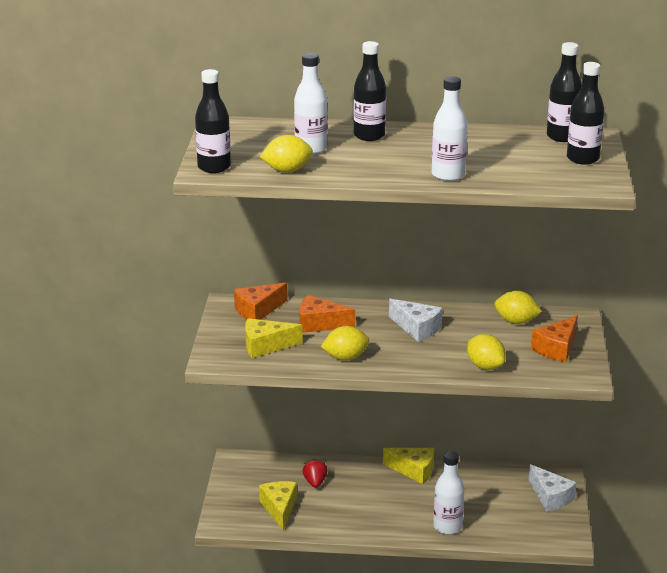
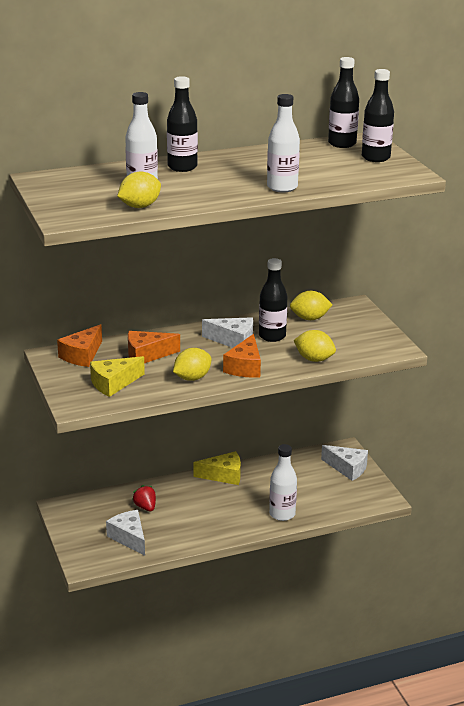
camera: 25 degrees left, 0 degrees up
black bottle [195,69,231,173] -> black bottle moved to [259,258,287,342]
yellow cheese [259,481,297,530] -> white cheese [106,510,145,556]
orange cheese [531,316,578,362] -> orange cheese moved to [223,334,261,378]

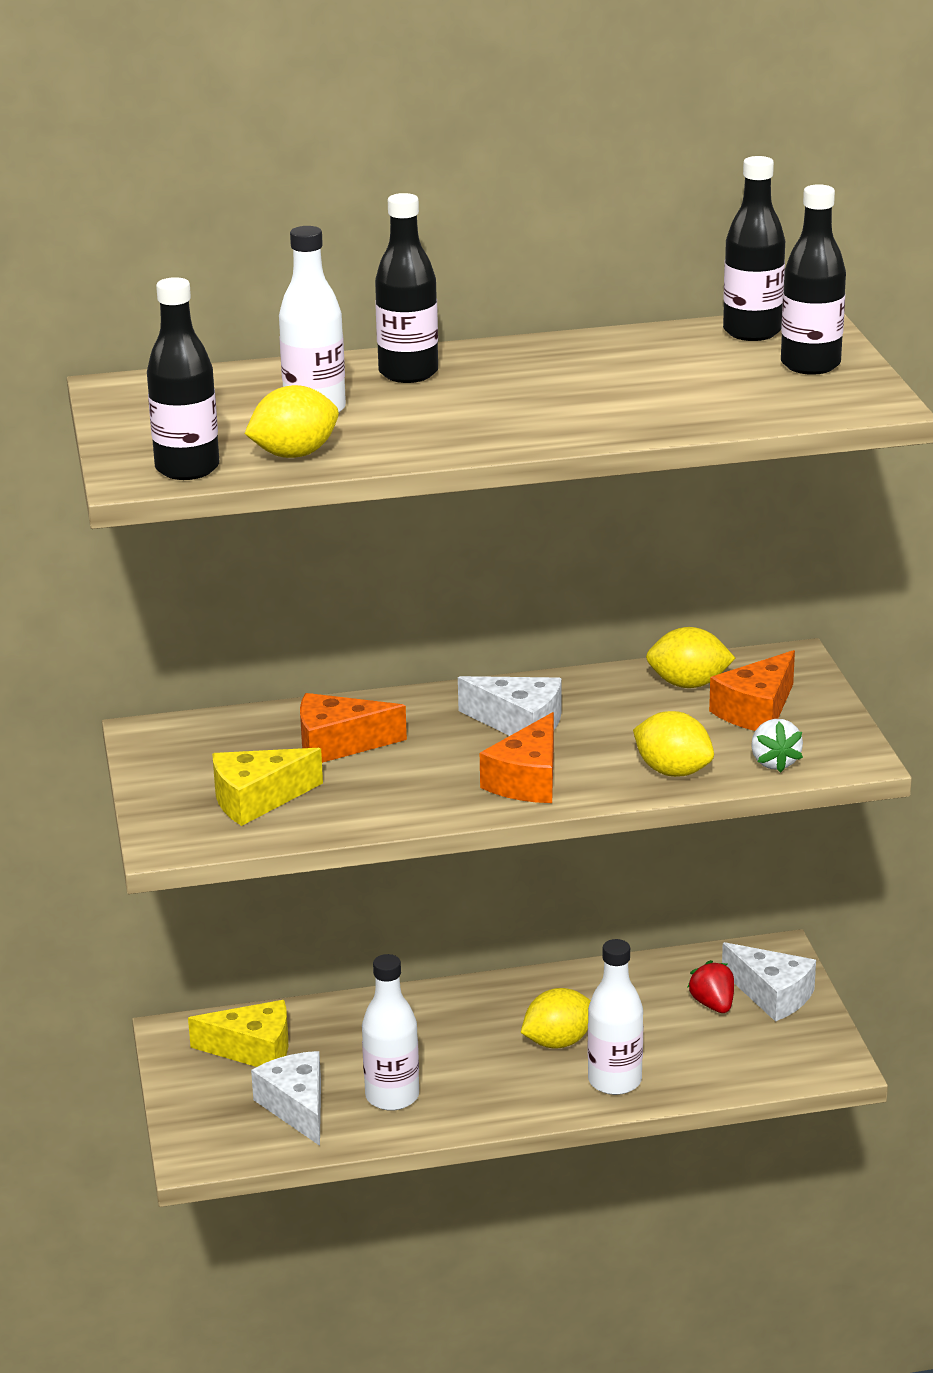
camera: 10 degrees right, 0 degrees up
orange cheese [57,324,102,367] -> orange cheese moved to [709,650,795,731]
red strawberry [132,485,156,511] -> red strawberry moved to [687,960,734,1013]
yellow lemon [173,348,211,381] -> yellow lemon moved to [521,988,591,1049]
yellow cheese [193,451,241,485] -> yellow cheese moved to [188,1000,288,1067]
black bottle [259,258,287,342] -> black bottle moved to [147,277,219,480]
white bottle [267,94,300,193] -> white bottle moved to [362,954,419,1111]
none -> white strawberry [751,719,803,773]

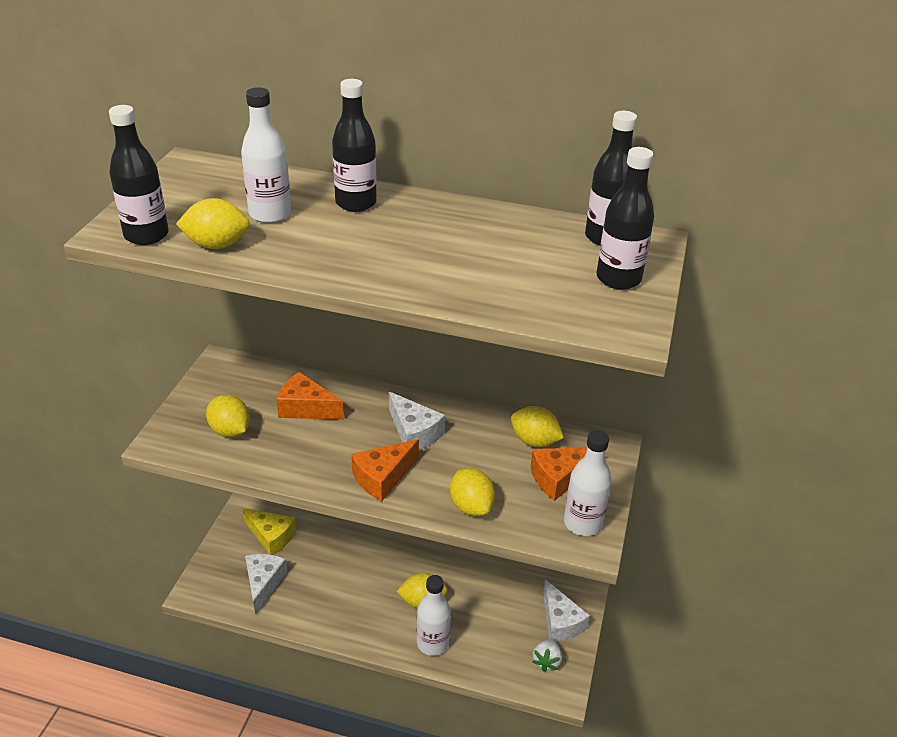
camera: 25 degrees right, 10 degrees up
yellow cheese [212,748,323,826] -> yellow lemon [206,395,250,437]
white bottle [362,954,419,1111] -> white bottle moved to [564,430,612,536]
red strawberry [687,960,734,1013] -> none
white strawberry [751,719,803,773] -> white strawberry moved to [532,639,562,672]

